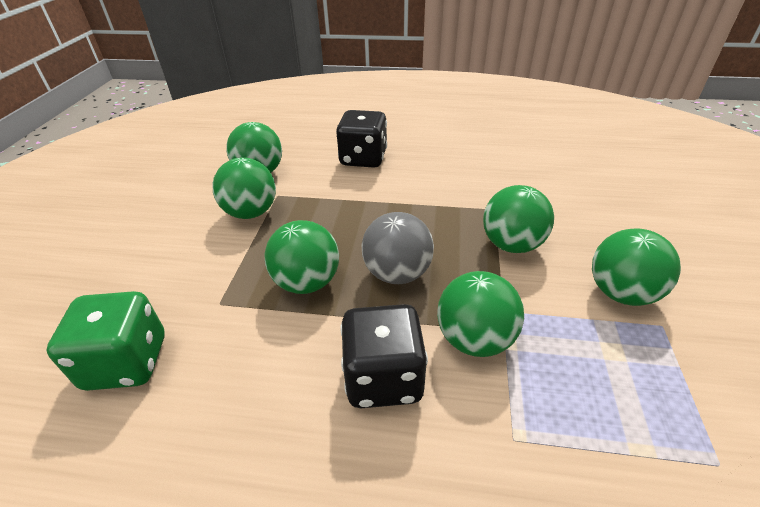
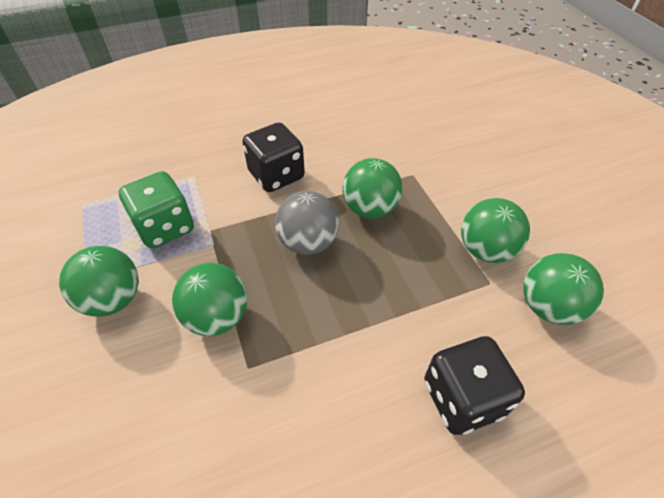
camera: 150 degrees right, 10 degrees up
green dice [46,291,165,391] -> green dice moved to [119,171,194,249]
green ball [437,271,524,357] -> none

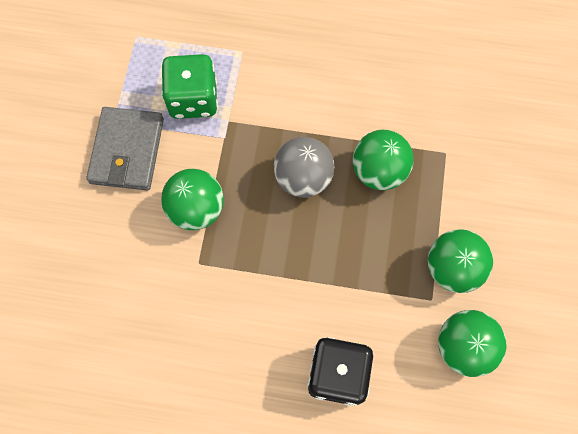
camera: 30 degrees right, 20 degrees up
green ball [59,246,139,317] -> grey wallet [86,107,164,191]
black dice [242,122,305,192] -> none

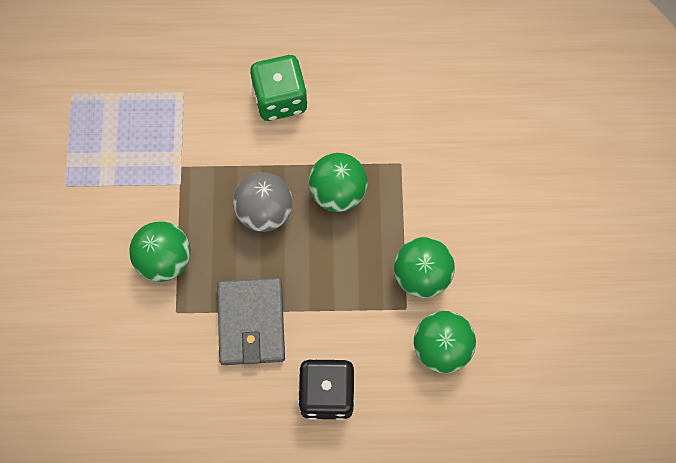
camera: 10 degrees left, 0 degrees up
grey wallet [86,107,164,191] -> grey wallet moved to [217,278,285,365]
green dice [162,54,218,119] -> green dice moved to [250,55,308,121]

